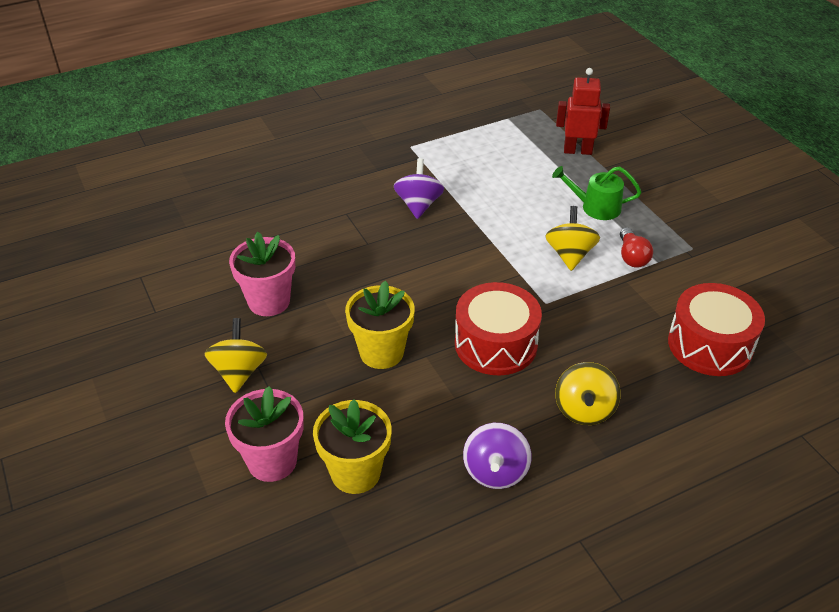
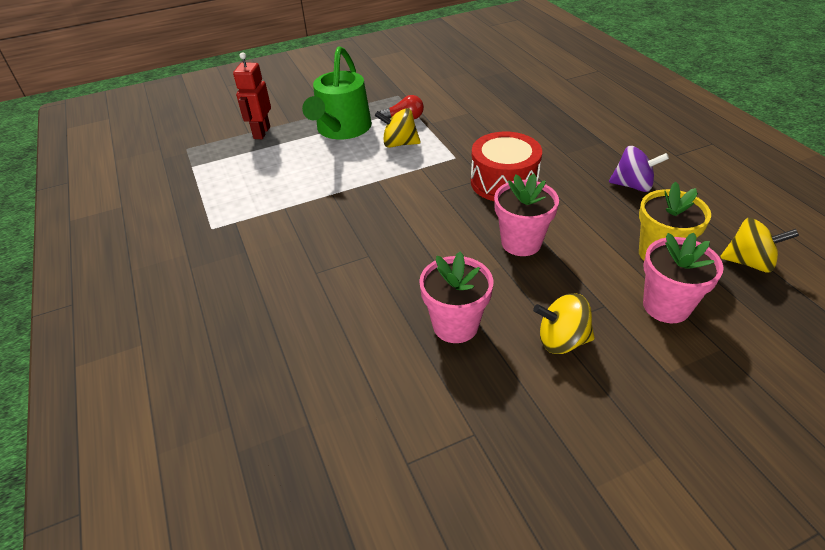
camera: 85 degrees left, 0 degrees up
yellow flower pot [345,280,415,369] -> pink flower pot [494,174,559,256]
purple spinning top [394,158,445,219] -> none
green watering can [552,166,641,220] -> green watering can [302,46,372,140], size x1.75
yellow spinning top [555,362,621,425] -> yellow spinning top moved to [720,218,799,272]
red drum [668,283,765,376] -> none

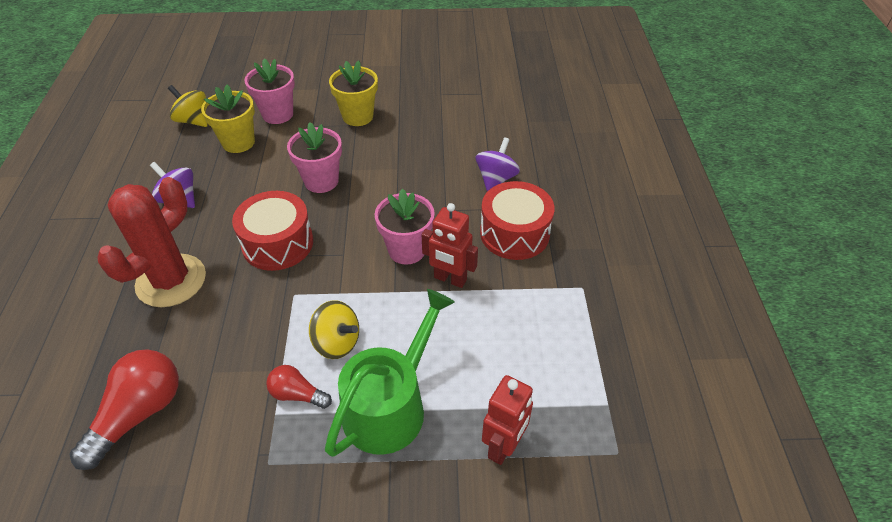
camera: 160 degrees left, 5 degrees up
pink flower pot [419,252,494,343] -> pink flower pot moved to [375,188,435,265]
yellow spinning top [533,293,595,354] -> yellow flower pot [329,60,378,126]
none -> red light bulb [69,349,179,470]
none -> red cactus [97,177,206,307]
none -> red robot [422,203,478,288]
none -> purple spinning top [476,137,520,191]
none -> red drum [480,181,555,260]

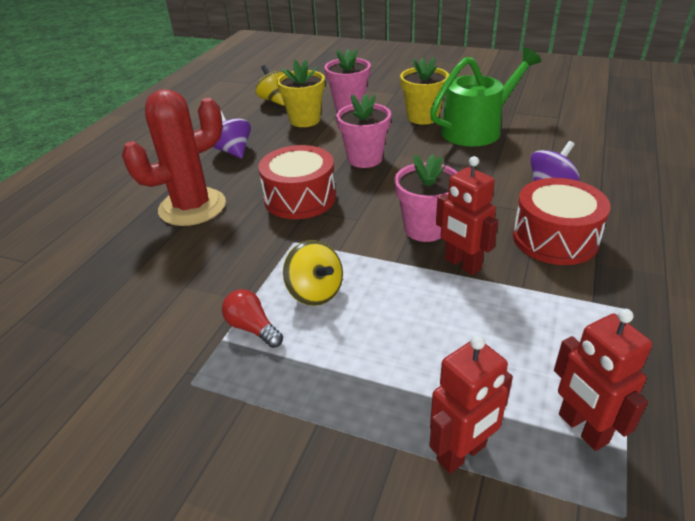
camera: 25 degrees right, 10 degrees down
red light bulb [69,349,179,470] -> none
green watering can [325,289,455,457] -> green watering can moved to [430,48,541,147]
none -> red robot [554,309,652,451]

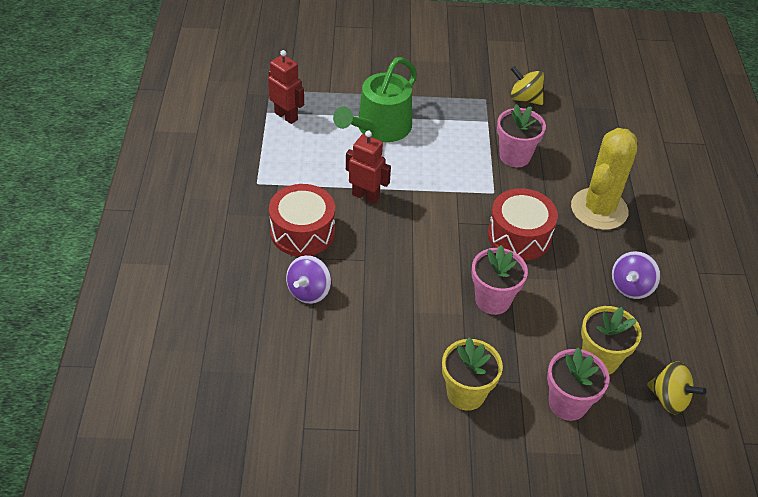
camera: 155 degrees right, 10 degrees up
red cactus [122,89,226,226] -> yellow cactus [571,128,637,230]
purple spinning top [213,110,251,158] -> purple spinning top turned 90 degrees clockwise [612,251,660,299]
red light bulb [222,289,283,348] -> none
yellow spinning top [283,240,343,306] -> yellow spinning top moved to [511,66,544,105]
pink flower pot [394,155,458,242] -> pink flower pot moved to [497,104,546,167]
red robot [429,335,513,474] -> none
green watering can [430,48,541,147] -> green watering can moved to [333,57,417,142]

